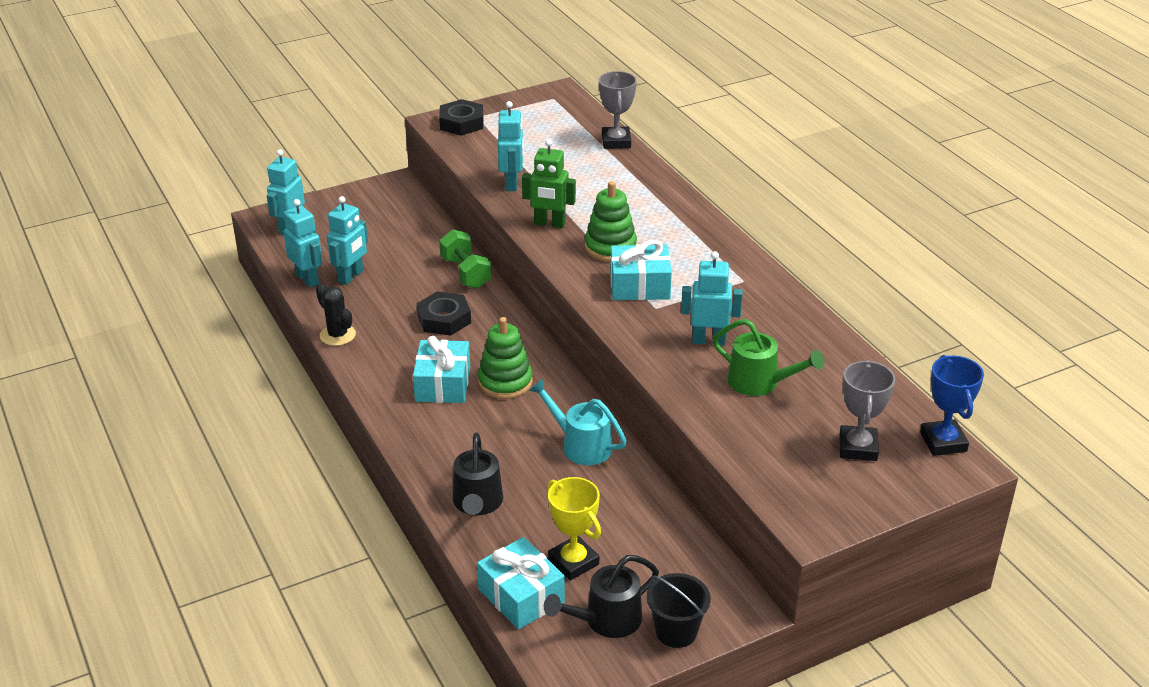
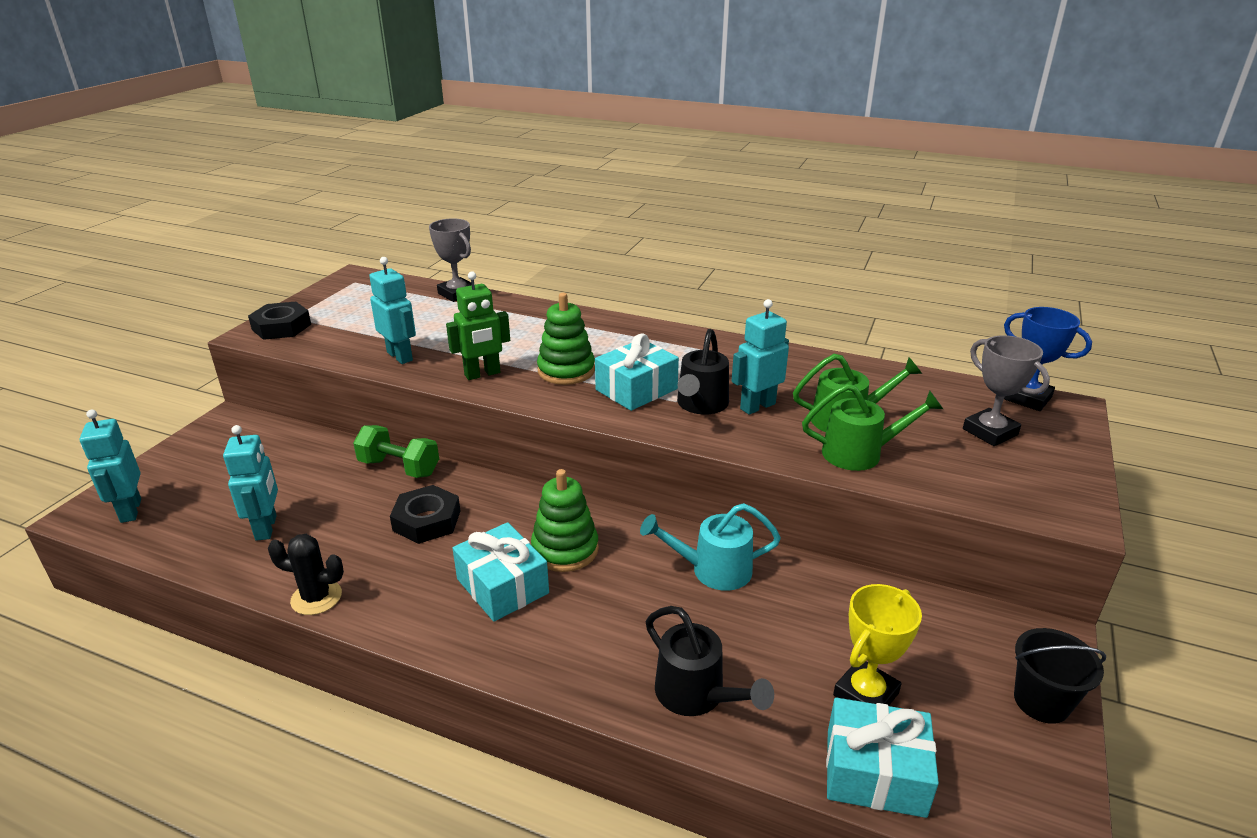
camera: 40 degrees left, 5 degrees down
turquoise robot [283,199,322,287] -> none
black watering can [544,555,659,638] -> black watering can moved to [677,329,729,414]
yellow trophy [547,477,601,580] -> yellow trophy turned 60 degrees counterclockwise [833,584,922,706]
none -> green watering can [802,384,943,471]

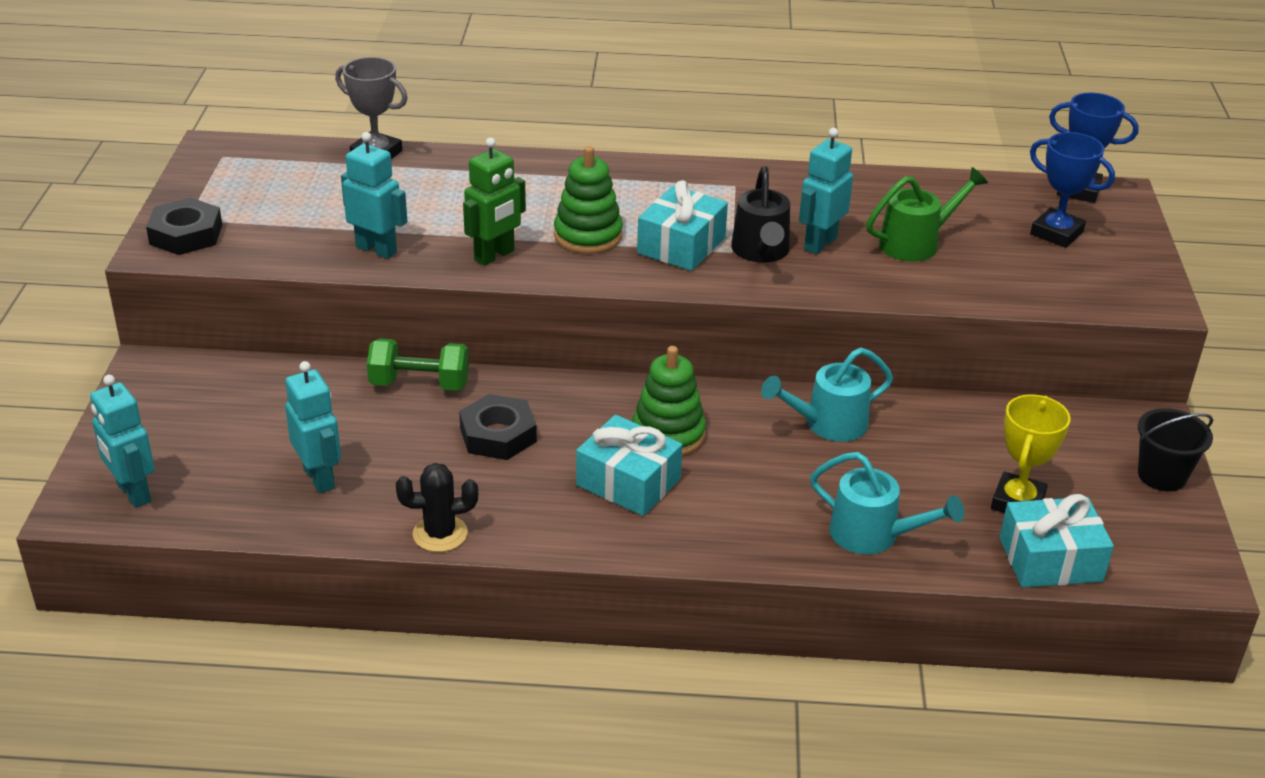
camera: 20 degrees left, 5 degrees up
black watering can [646,606,774,716] -> turquoise watering can [810,452,964,554]
green watering can [802,384,943,471] -> none
grey trophy [963,335,1050,446] -> blue trophy [1030,132,1115,248]

